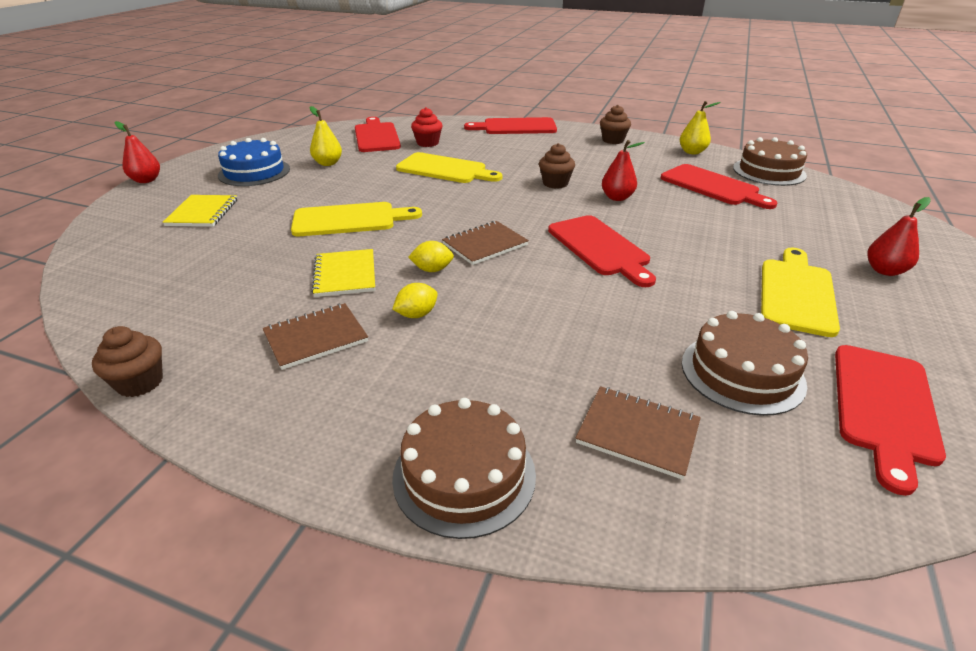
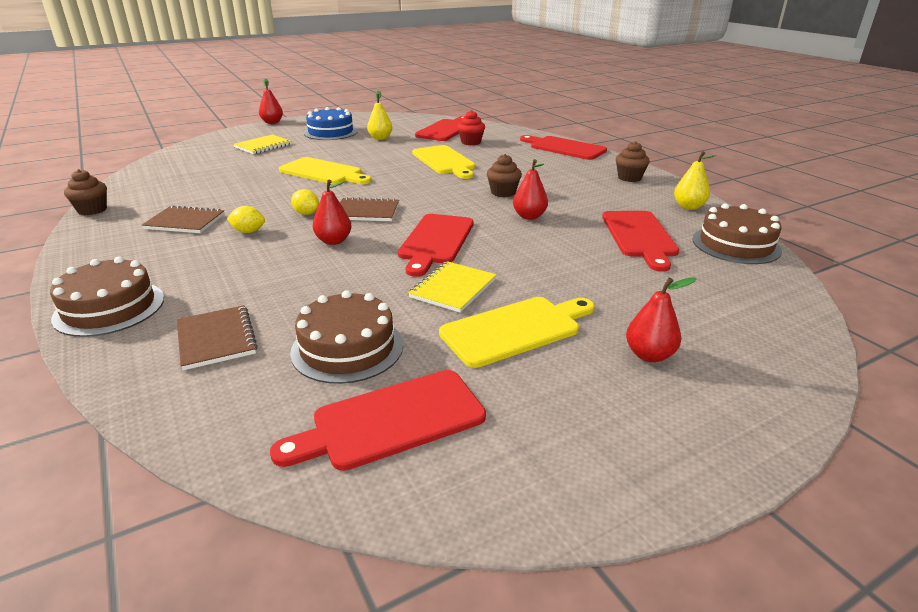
camera: 40 degrees right, 5 degrees down
yellow notebook [311,249,375,297] -> yellow notebook moved to [408,261,497,313]
none -> red pear [313,180,352,245]

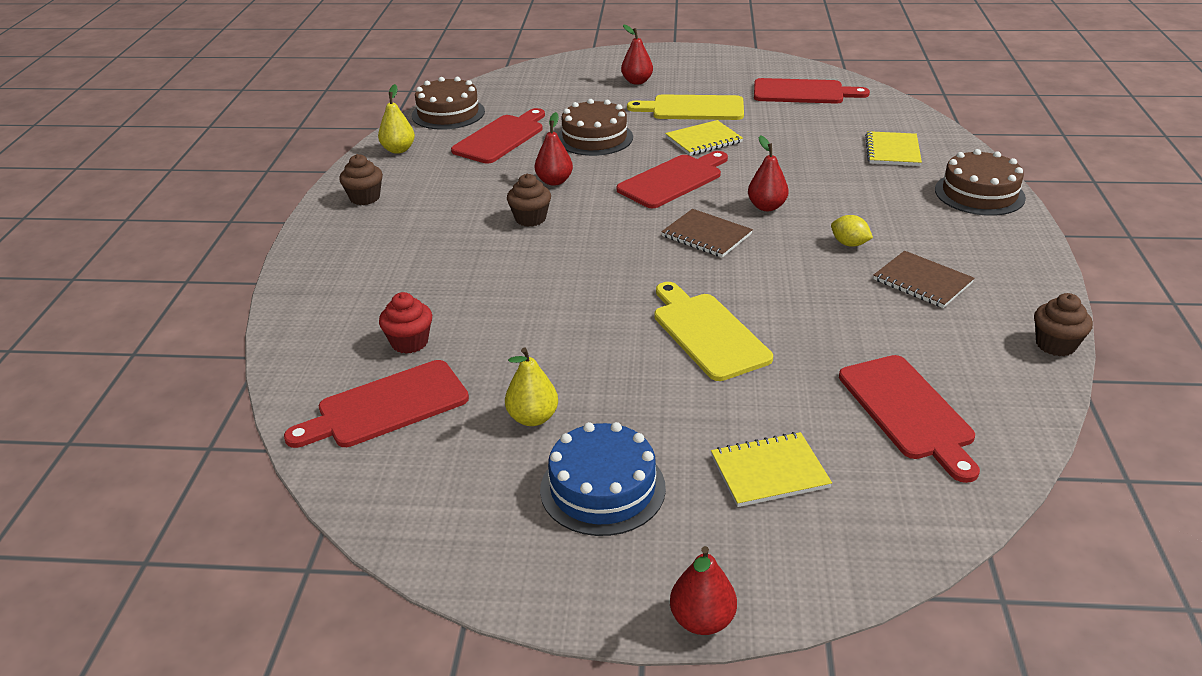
camera: 145 degrees left, 5 degrees up
brown notebook [177,305,258,370] -> yellow notebook [865,131,922,166]
brown cake [290,290,403,384] -> brown cake moved to [558,99,633,156]
yellow lemon [291,189,319,215] -> none
yellow cutting board [412,145,475,179] -> none
red cutting board [520,135,607,160] -> red cutting board moved to [839,355,980,483]

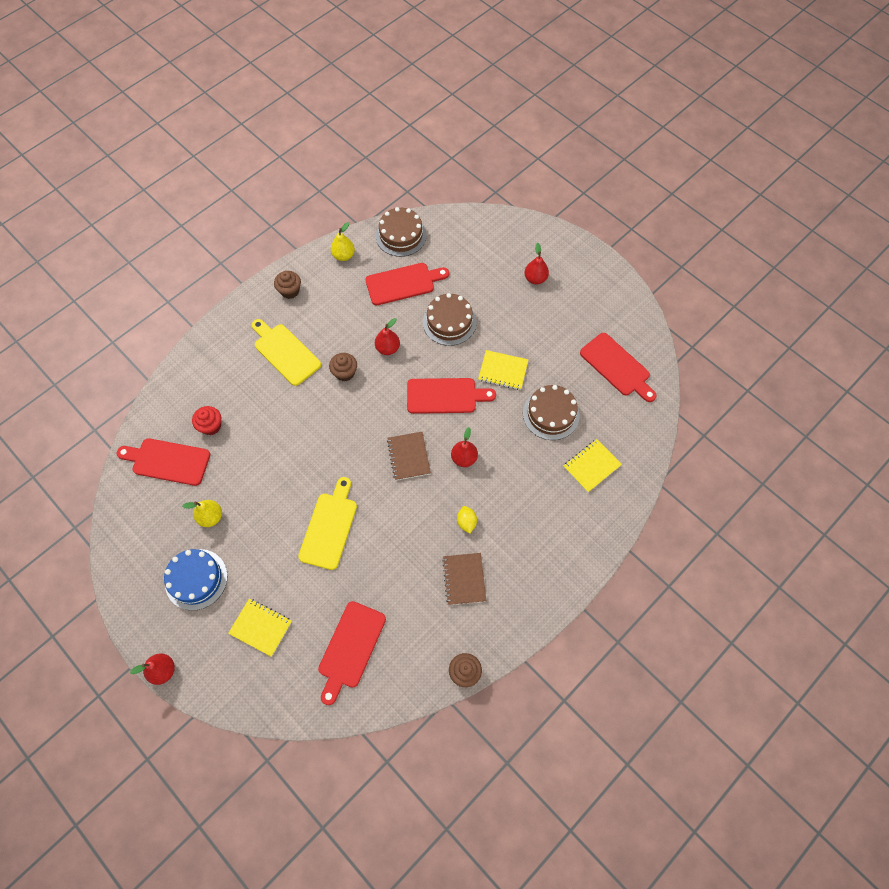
camera: 40 degrees right, 30 degrees up
yellow cutting board [627,94,744,120] -> yellow cutting board moved to [252,319,321,386]
brown cake [935,149,1026,216] -> brown cake moved to [523,385,580,440]

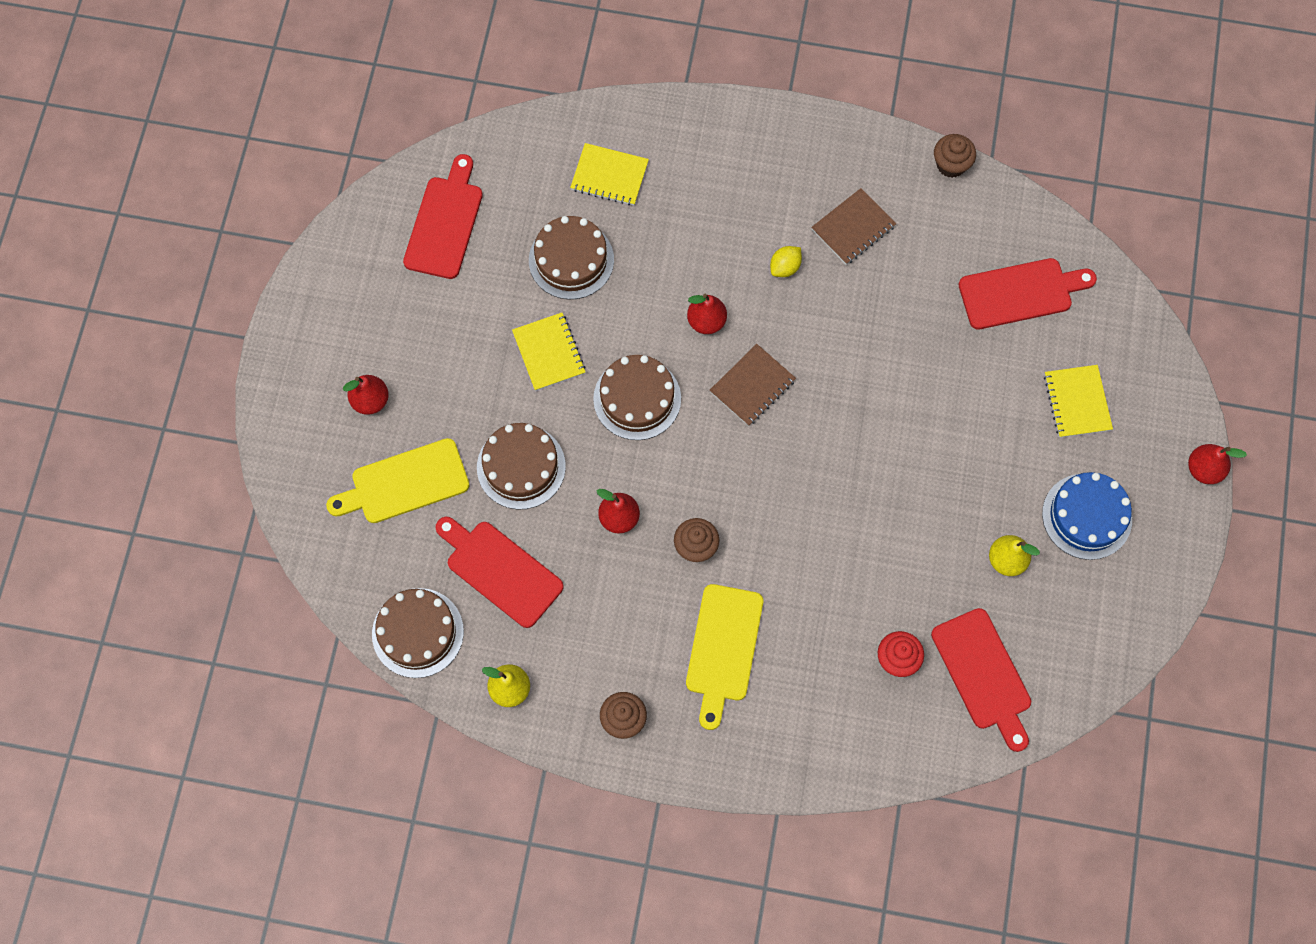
camera: 125 degrees left, 5 degrees up
yellow cutting board [298,477,357,570] -> yellow cutting board moved to [326,438,470,523]
red cutting board [407,378,496,414] -> brown cake [593,355,681,440]

